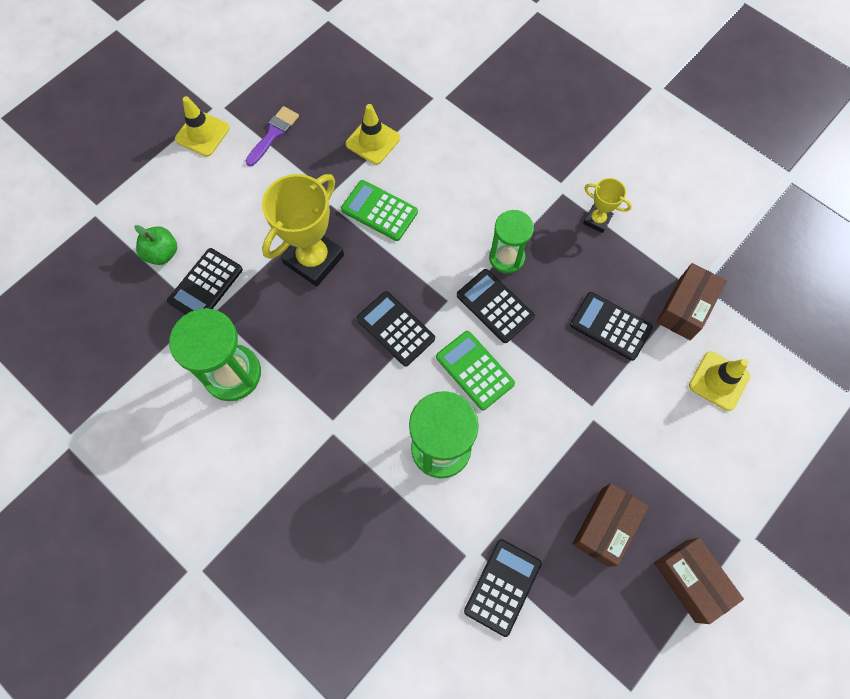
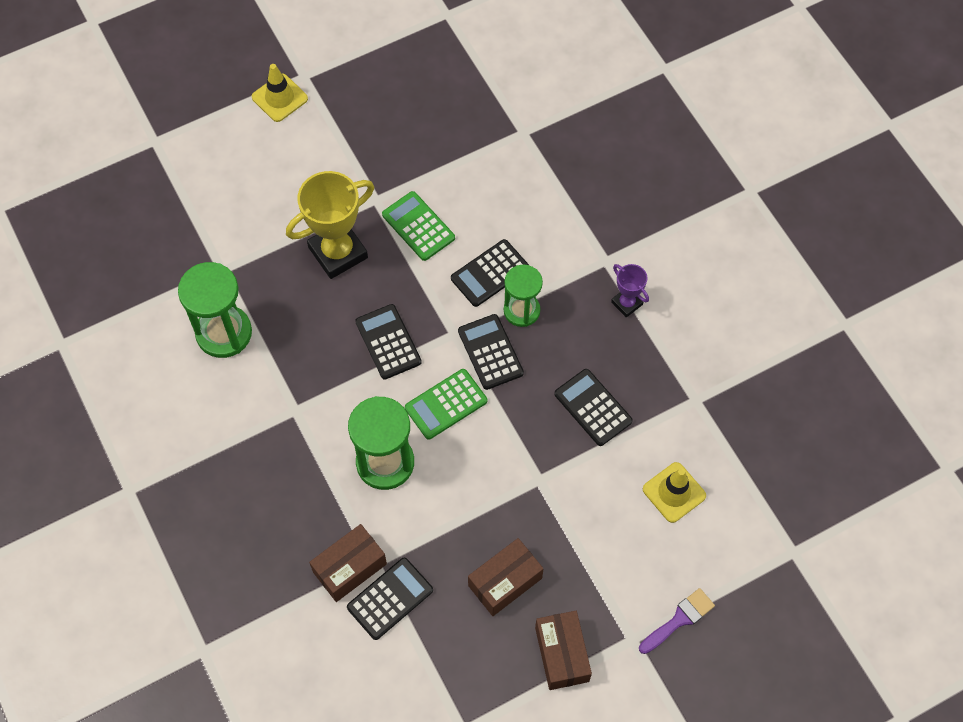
camera: 20 degrees right, 5 degrees down
green apple [134,225,177,265] -> none
black calculator [167,248,243,315] -> black calculator moved to [451,239,529,307]
purple brush [245,106,299,166] -> purple brush moved to [639,588,715,654]
yellow traffic cone [346,104,400,165] -> none
green calculator [436,331,515,410] -> green calculator turned 105 degrees counterclockwise [405,369,487,440]
yellow trophy [583,178,632,233] -> purple trophy [611,264,649,318]
brown box [656,263,727,340] -> brown box moved to [309,524,387,602]

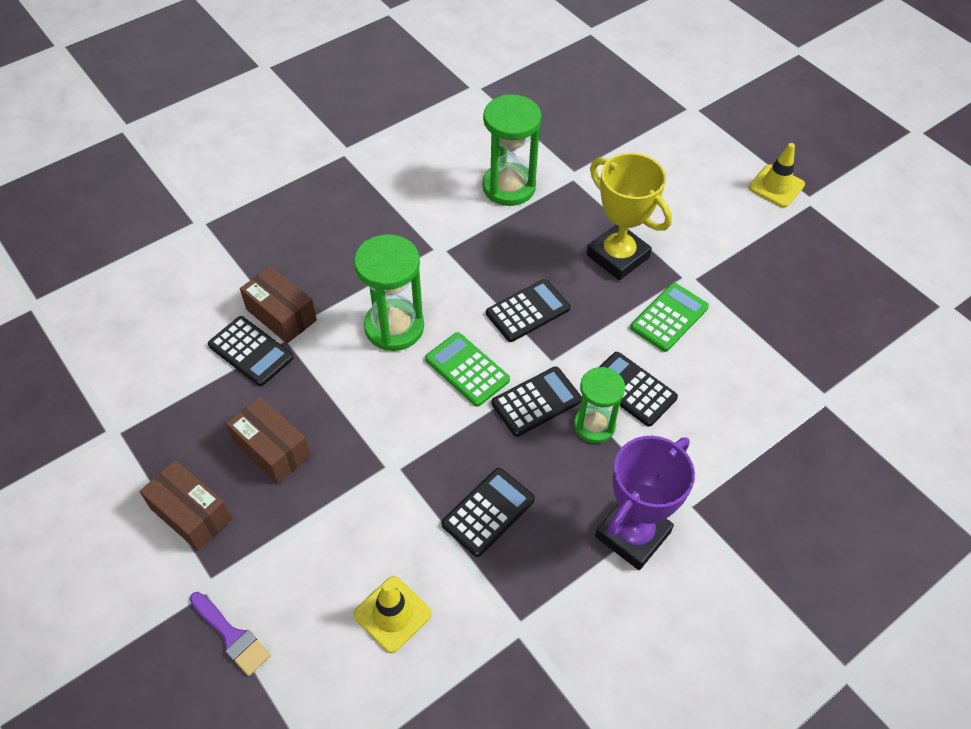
camera: 80 degrees right, 10 degrees down
brown box [535,611,592,690] -> brown box turned 60 degrees clockwise [139,460,232,551]
purple trophy [611,264,649,318] -> purple trophy [595,436,695,570], size x1.96

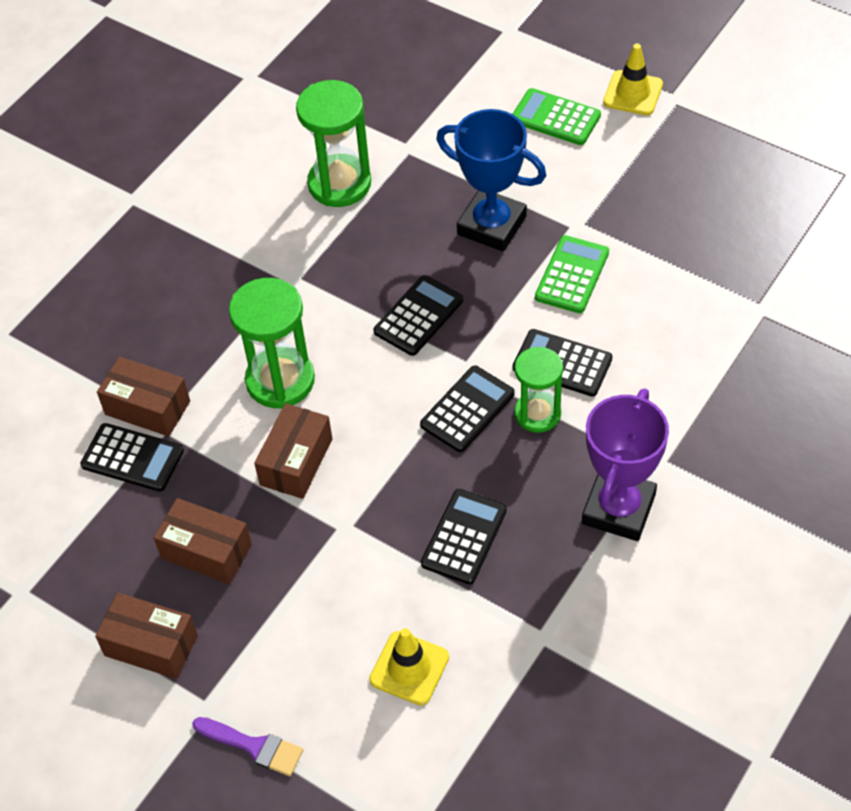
camera: 15 degrees left, 0 degrees up
green calculator [425,332,510,407] -> green calculator moved to [513,88,601,145]
yellow trophy [587,153,672,280] -> blue trophy [436,109,546,252]
none -> brown box [254,403,332,499]

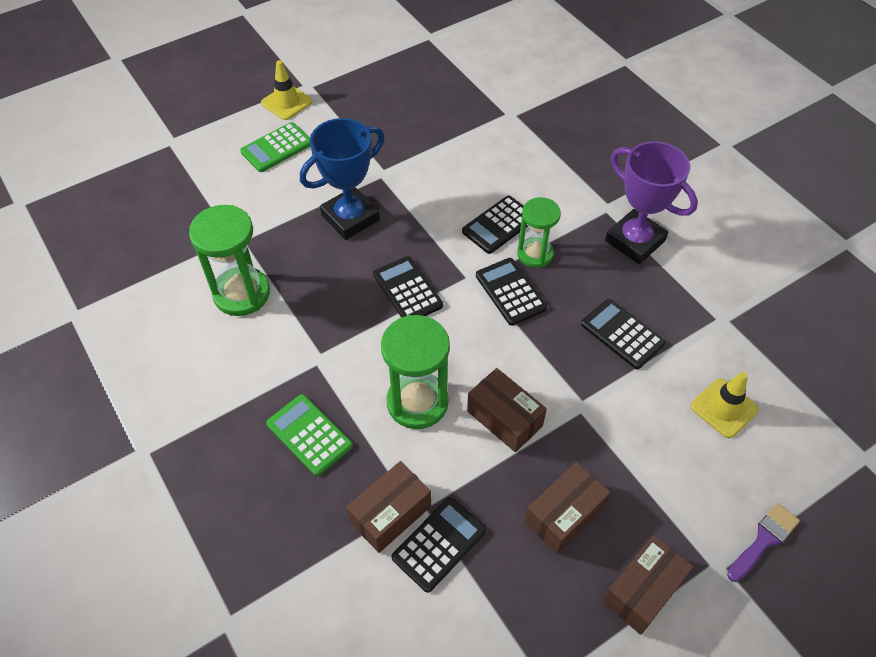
camera: 70 degrees left, 0 degrees up
green calculator [535,235,609,313] -> green calculator moved to [266,394,353,476]

